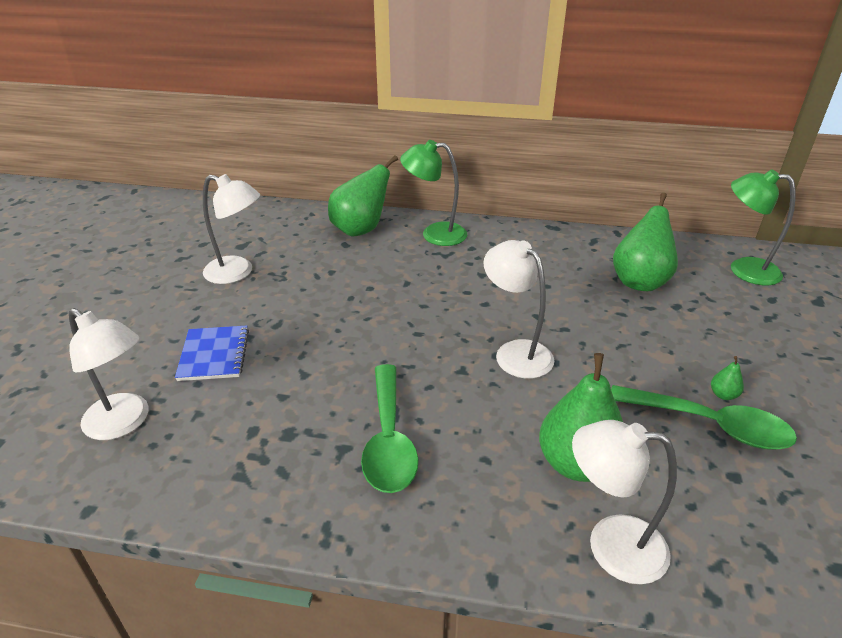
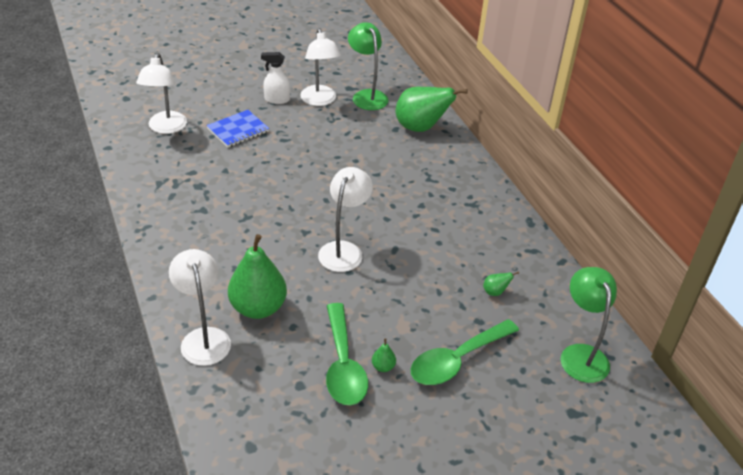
camera: 55 degrees right, 5 degrees up
green spoon [361,364,418,493] -> green spoon moved to [411,319,519,385]
green lamp [400,140,467,246] -> green lamp moved to [348,22,388,110]
green pear [613,193,678,291] -> green pear [483,271,519,296], size x0.40
none -> white spray bottle [261,52,290,104]

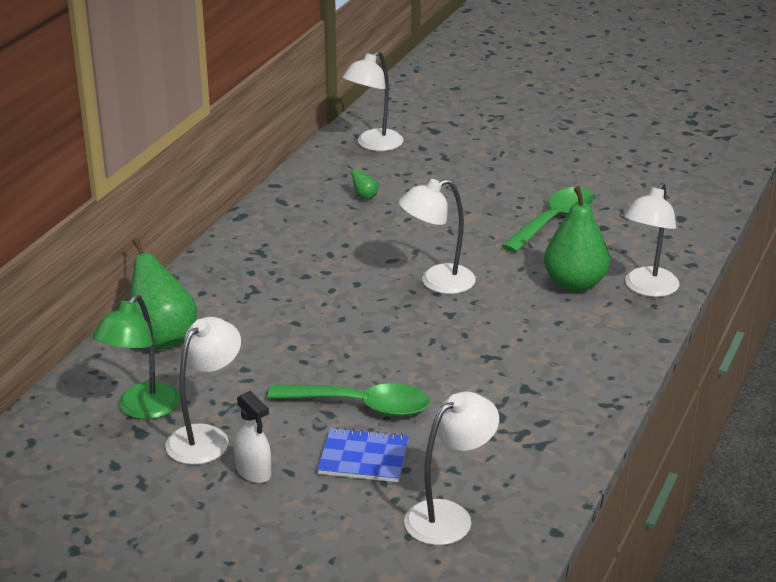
camera: 130 degrees left, 10 degrees down
green pear [372,338,396,372] -> none
green spoon [411,319,519,385] -> green spoon moved to [267,383,430,416]
green lamp [561,267,617,383] -> white lamp [343,51,403,151]

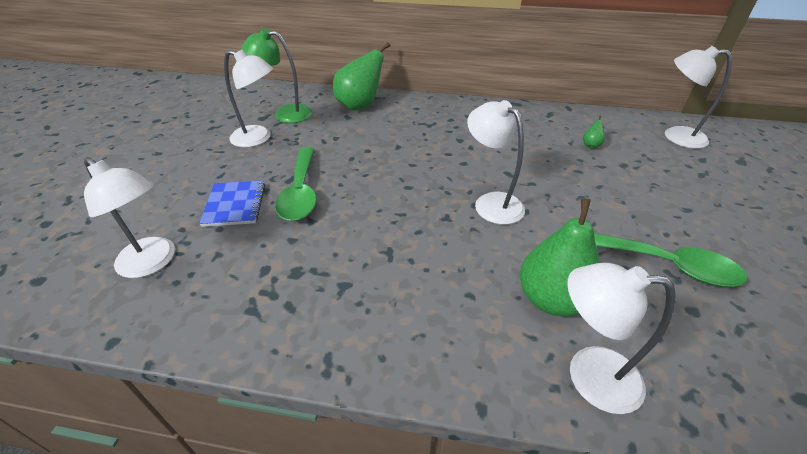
camera: 75 degrees right, 10 degrees up
white spray bottle [234,391,271,483] -> none

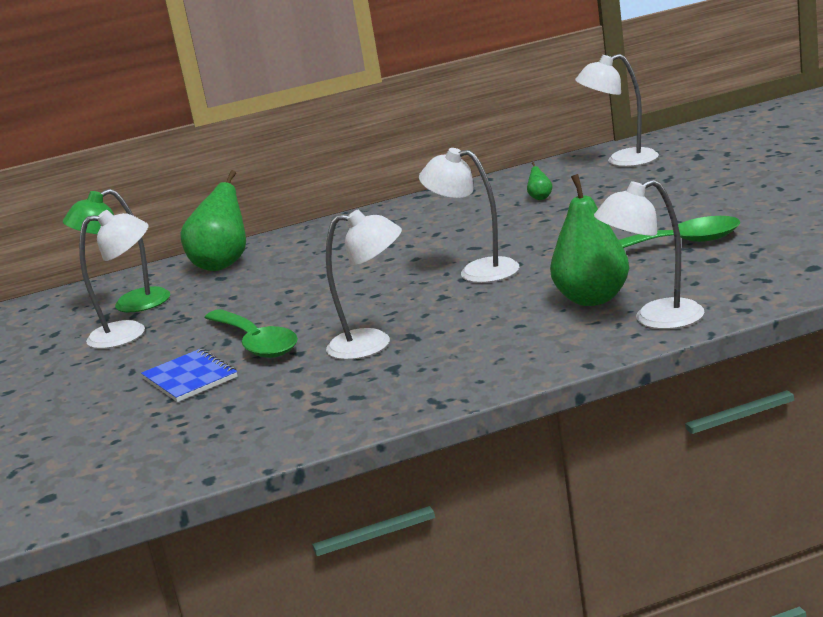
camera: 25 degrees left, 20 degrees down
white lamp [84,157,175,278] -> white lamp moved to [326,210,402,360]

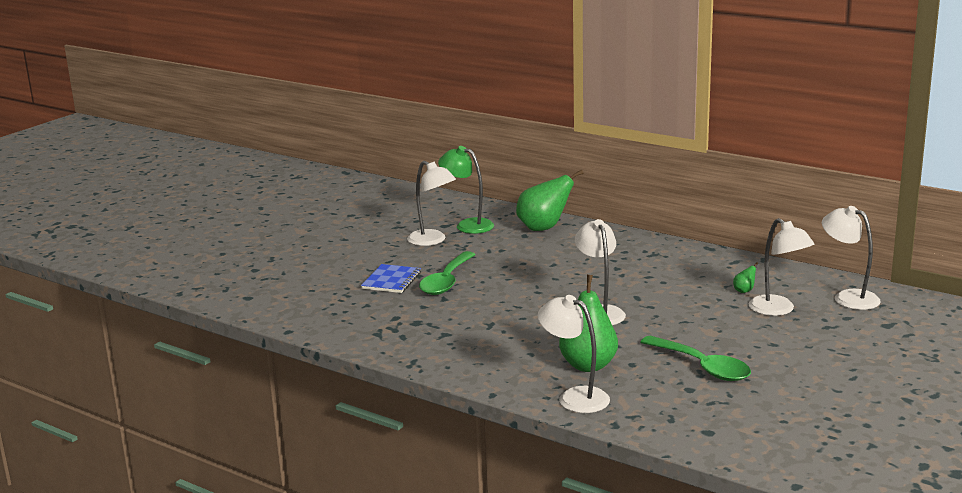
camera: 50 degrees right, 0 degrees up
white lamp [326,210,402,360] -> white lamp moved to [749,218,814,316]

